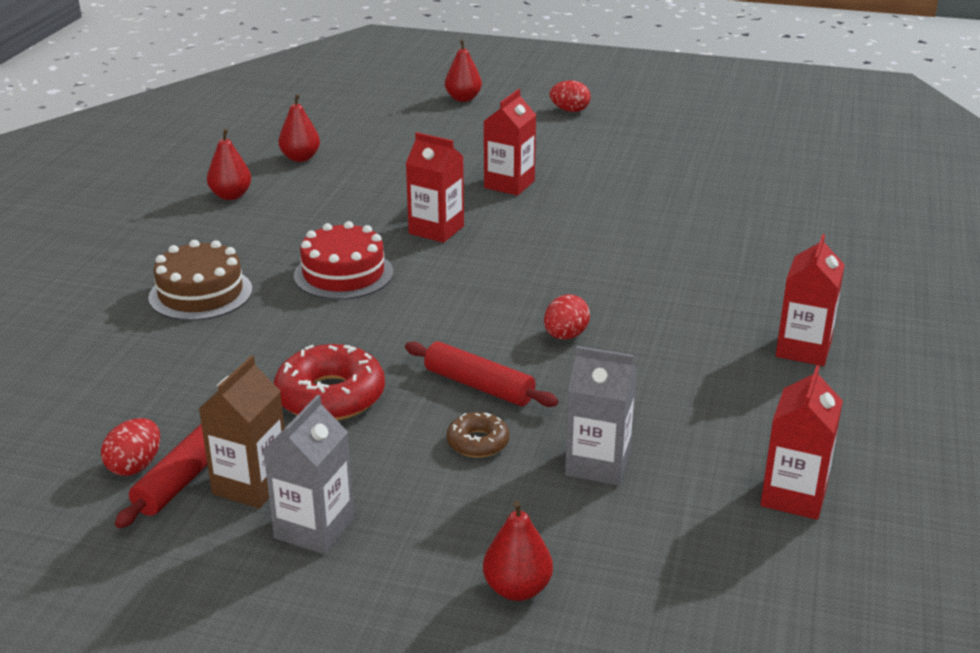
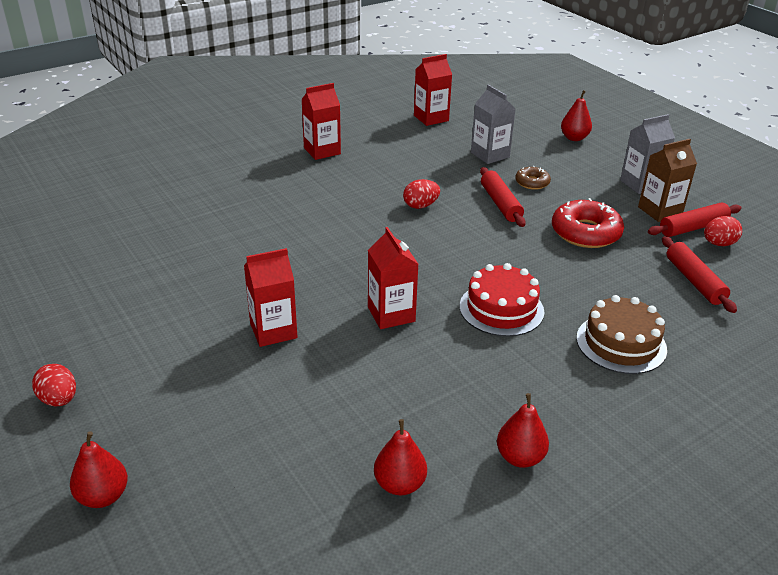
camera: 140 degrees left, 5 degrees up
none -> red rolling pin [662,236,737,313]

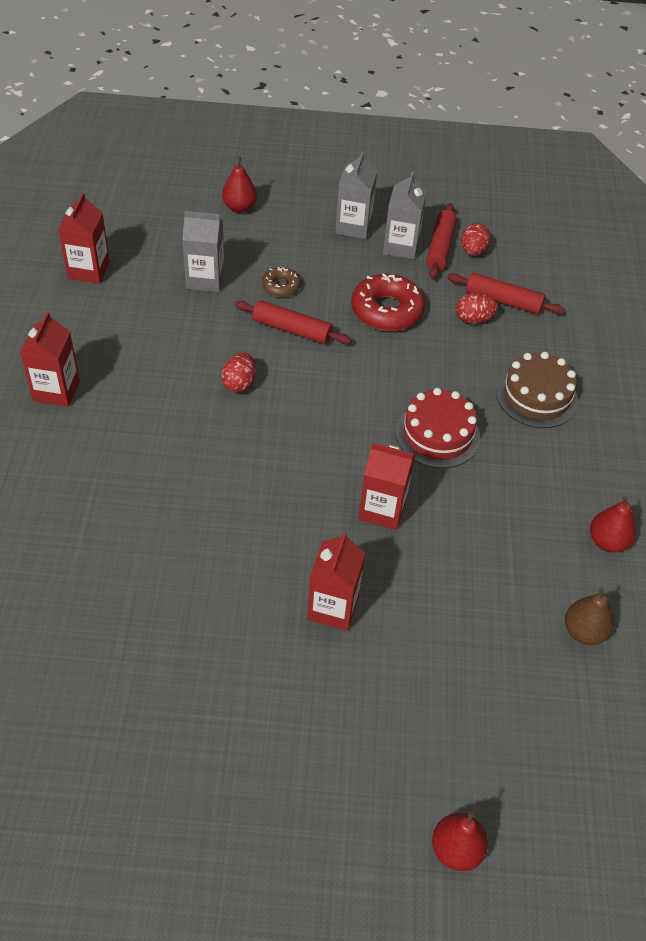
camera: 55 degrees left, 15 degrees up
red egg [32,364,76,406] -> red egg moved to [456,293,498,324]
red pear [374,419,427,495] -> brown pear [565,588,614,645]
brown carton [638,139,697,222] -> grey carton [383,171,427,260]

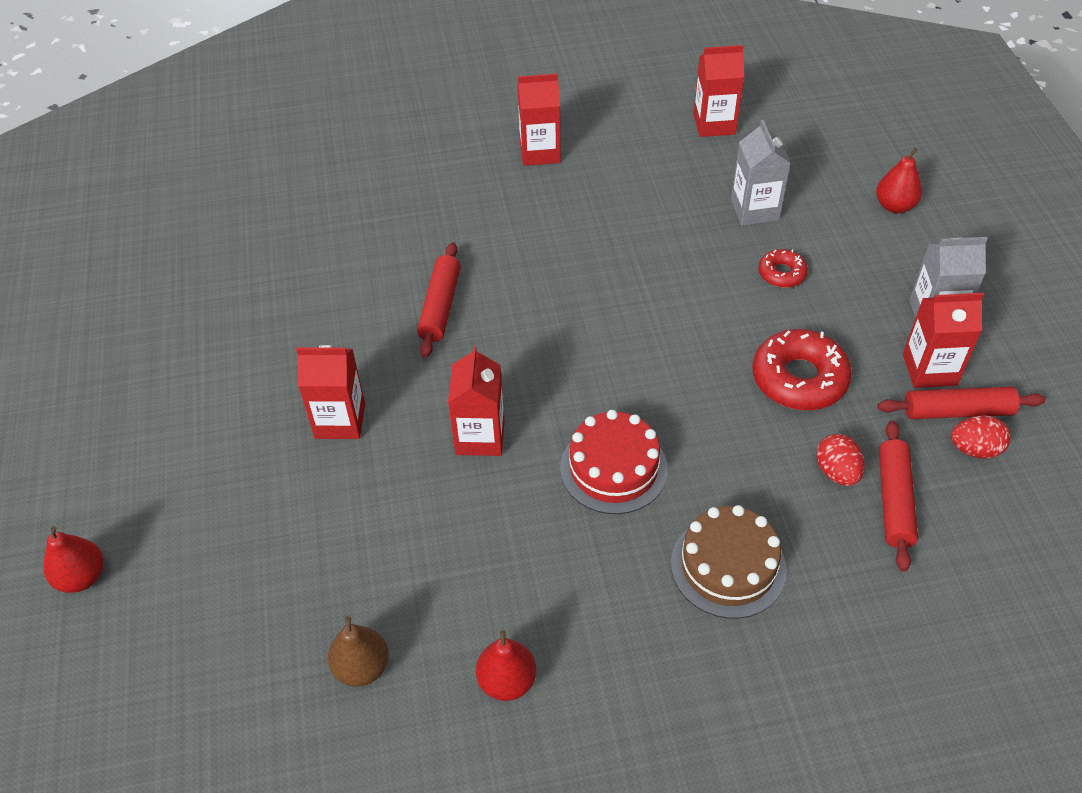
camera: 80 degrees right, 0 degrees up
red egg [221,353,256,393] -> none
red rolling pin [235,300,352,344] -> red rolling pin moved to [417,242,461,358]
brown donut [262,267,301,297] -> red donut [758,249,808,288]
grey carton [383,171,427,260] -> red carton [903,293,984,388]

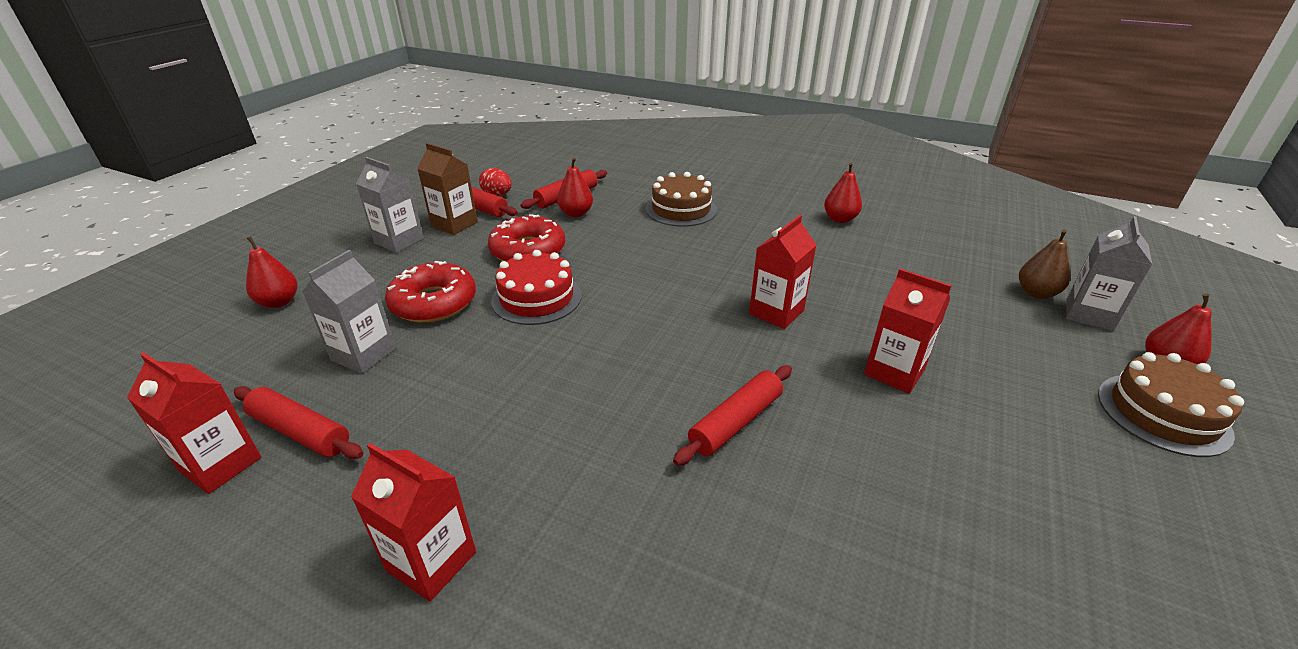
camera: 145 degrees left, 15 degrees down
brown pear [328,616,389,687] -> brown pear moved to [1019,229,1070,299]
red cake [560,410,668,514] -> red cake moved to [491,250,582,325]
red donut [758,249,808,288] -> red donut [385,261,476,322], size x1.85
red egg [816,434,865,486] -> red pear [557,157,593,217]
red carton [903,293,984,388] -> brown carton [417,143,478,235]
none -> red rolling pin [234,386,363,459]
none -> grey carton [1066,216,1152,331]
none -> brown cake [1098,352,1244,457]

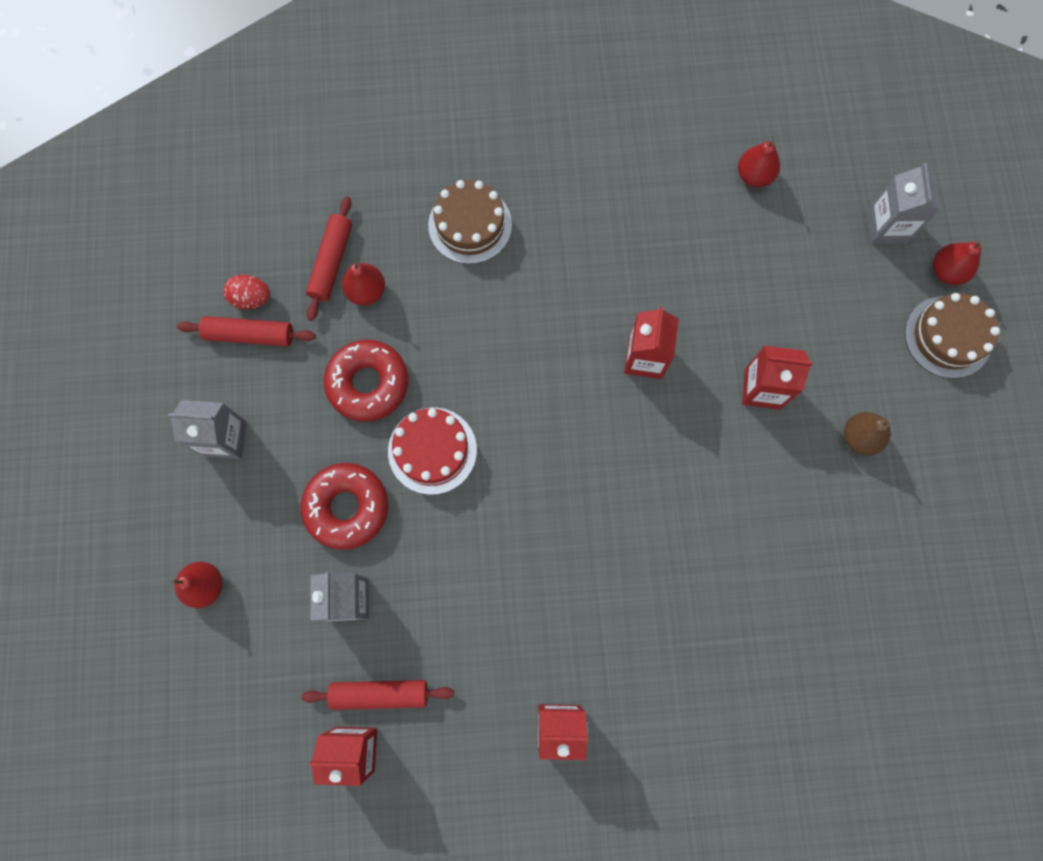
camera: 30 degrees left, 40 degrees up
brown carton [417,143,478,235] -> none
red rolling pin [673,365,792,466] -> none
red pear [824,163,862,223] -> red pear moved to [738,140,780,187]
brown pear [1019,229,1070,299] -> brown pear moved to [844,412,891,456]

